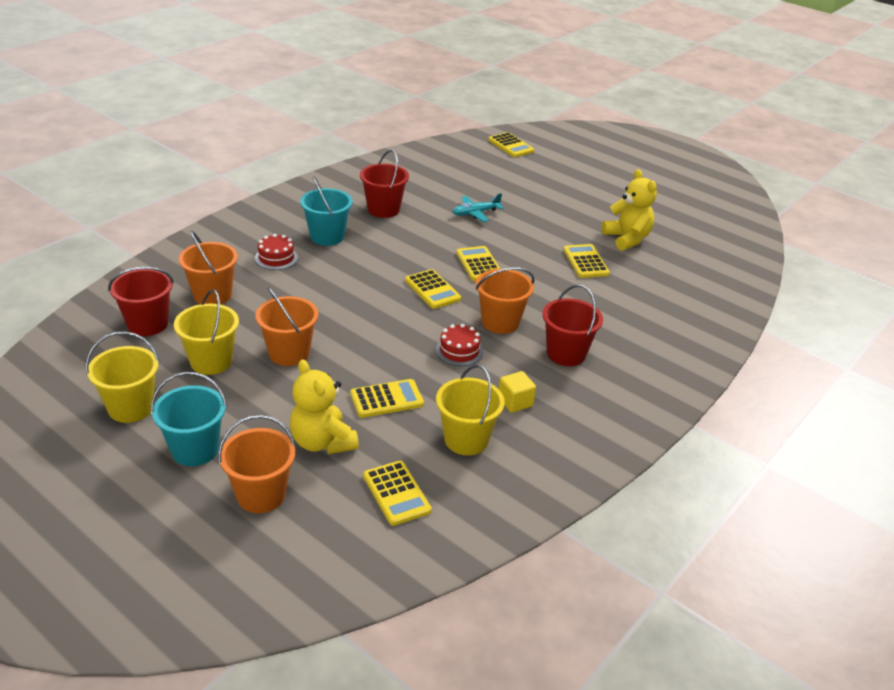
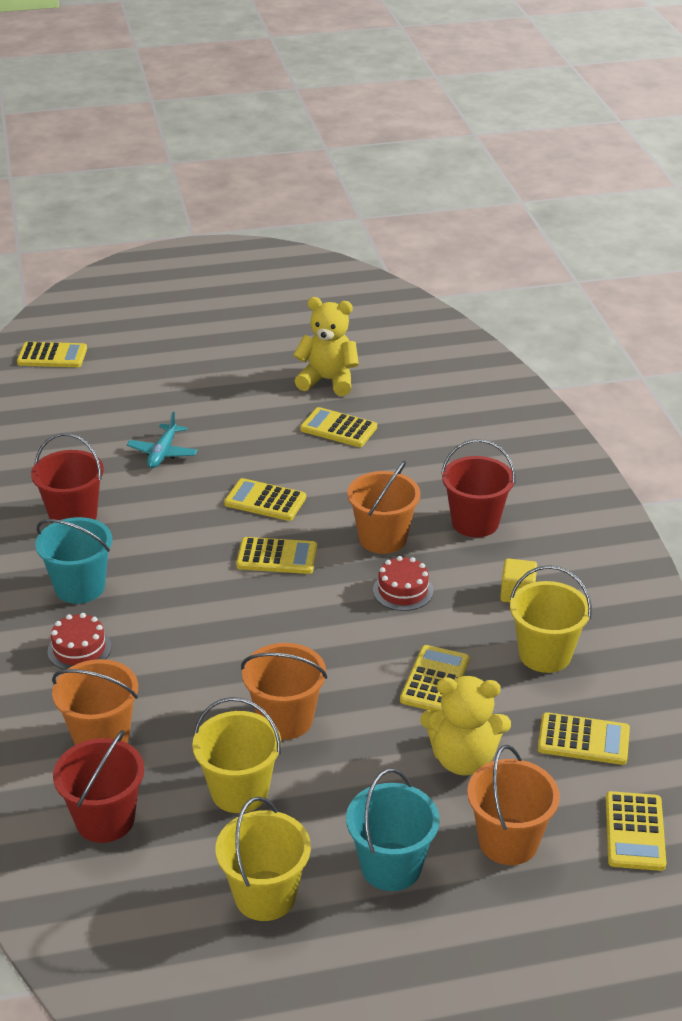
camera: 50 degrees left, 0 degrees up
none -> yellow calculator [606,791,666,871]

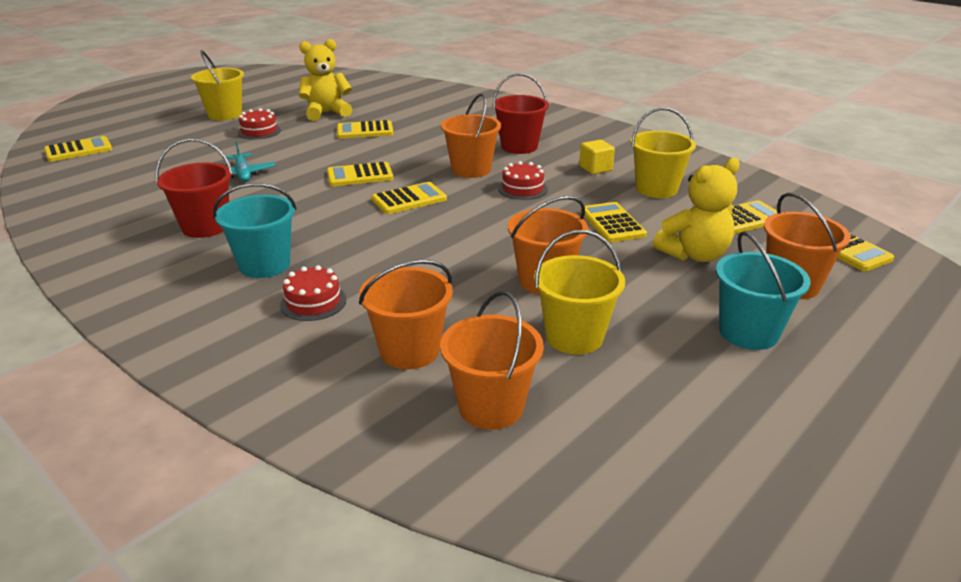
camera: 35 degrees left, 5 degrees down
red bucket [53,730,144,843] -> orange bucket [440,291,544,430]
yellow bucket [215,797,311,921] -> yellow bucket moved to [191,50,244,120]
none -> red cake [237,108,281,140]

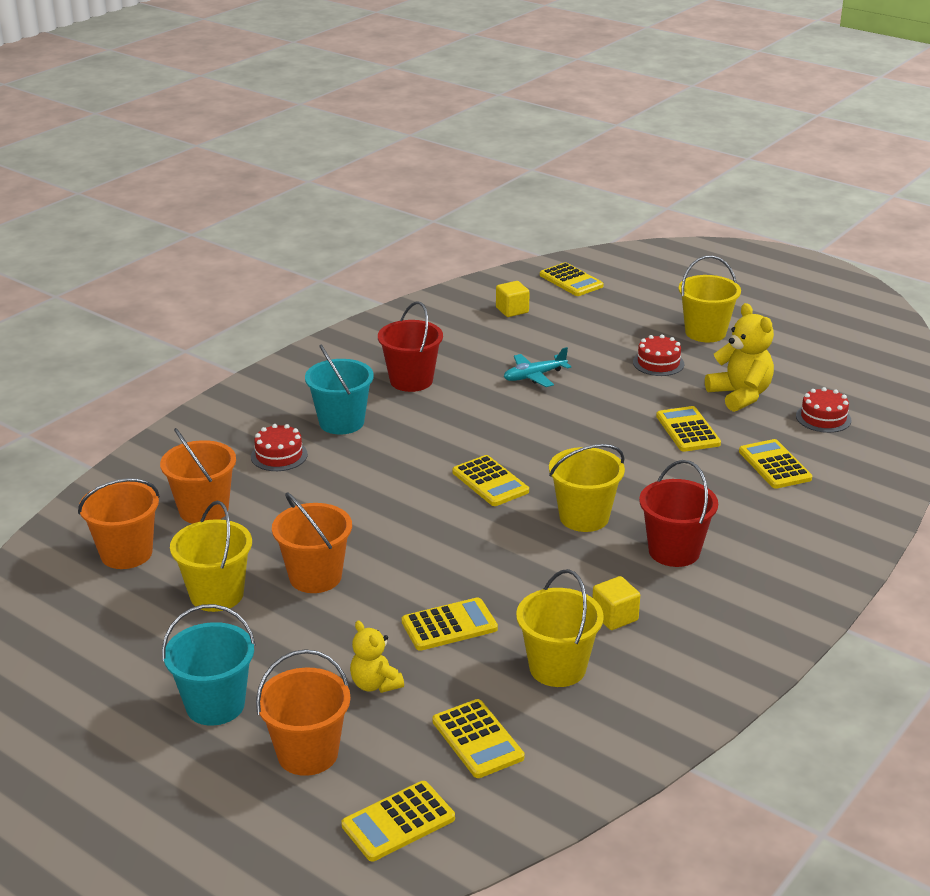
camera: 85 degrees right, 0 degrees up
yellow calculator [327,162,393,186] -> yellow calculator moved to [739,439,813,489]
orange bucket [441,93,501,178] -> yellow bucket [549,444,625,532]
red cake [498,161,548,200] -> red cake moved to [796,387,852,433]
yellow teddy bear [653,158,740,262] -> yellow teddy bear [350,621,404,693], size x0.61
none -> yellow cube [496,281,530,317]

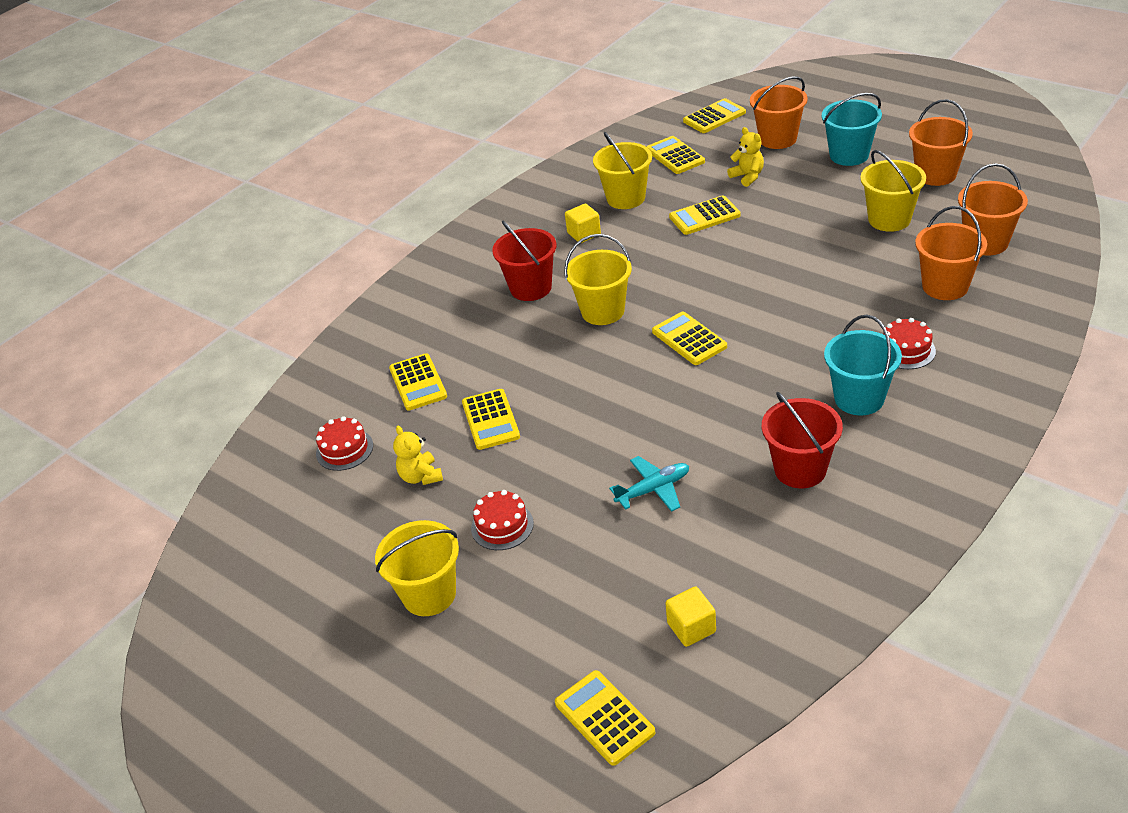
camera: 175 degrees left, 10 degrees up
orange bucket [272,492,352,593] -> orange bucket moved to [909,99,973,186]
yellow teddy bear [705,303,774,412] -> yellow teddy bear [393,426,443,485], size x0.61

